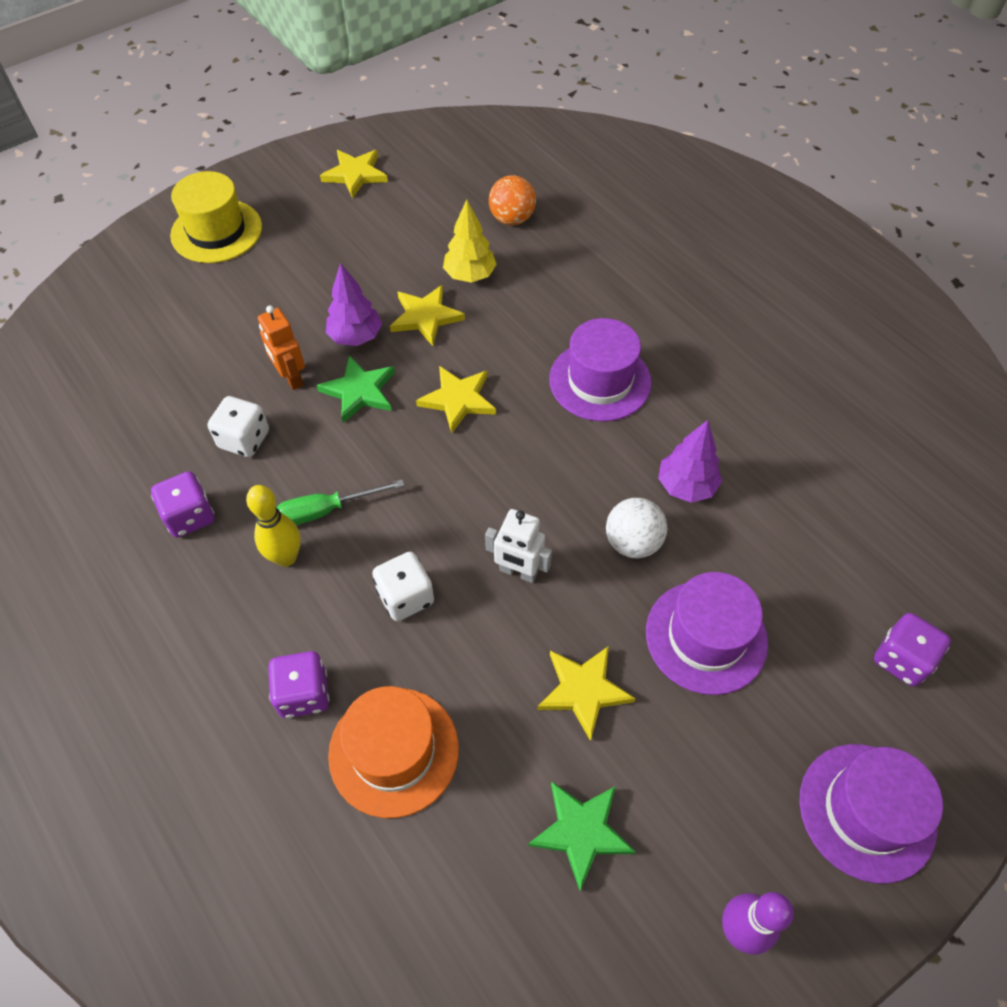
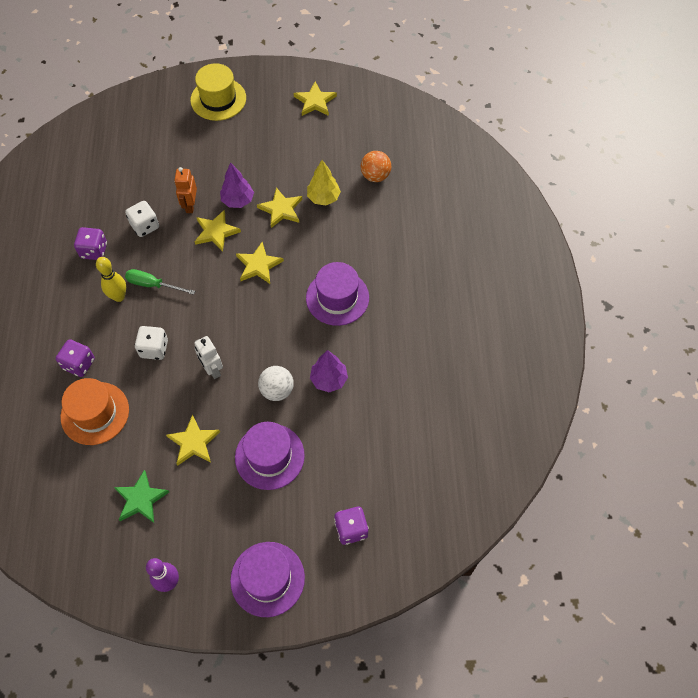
camera: 35 degrees right, 5 degrees up
green star [316,355,395,423] -> yellow star [194,210,241,252]

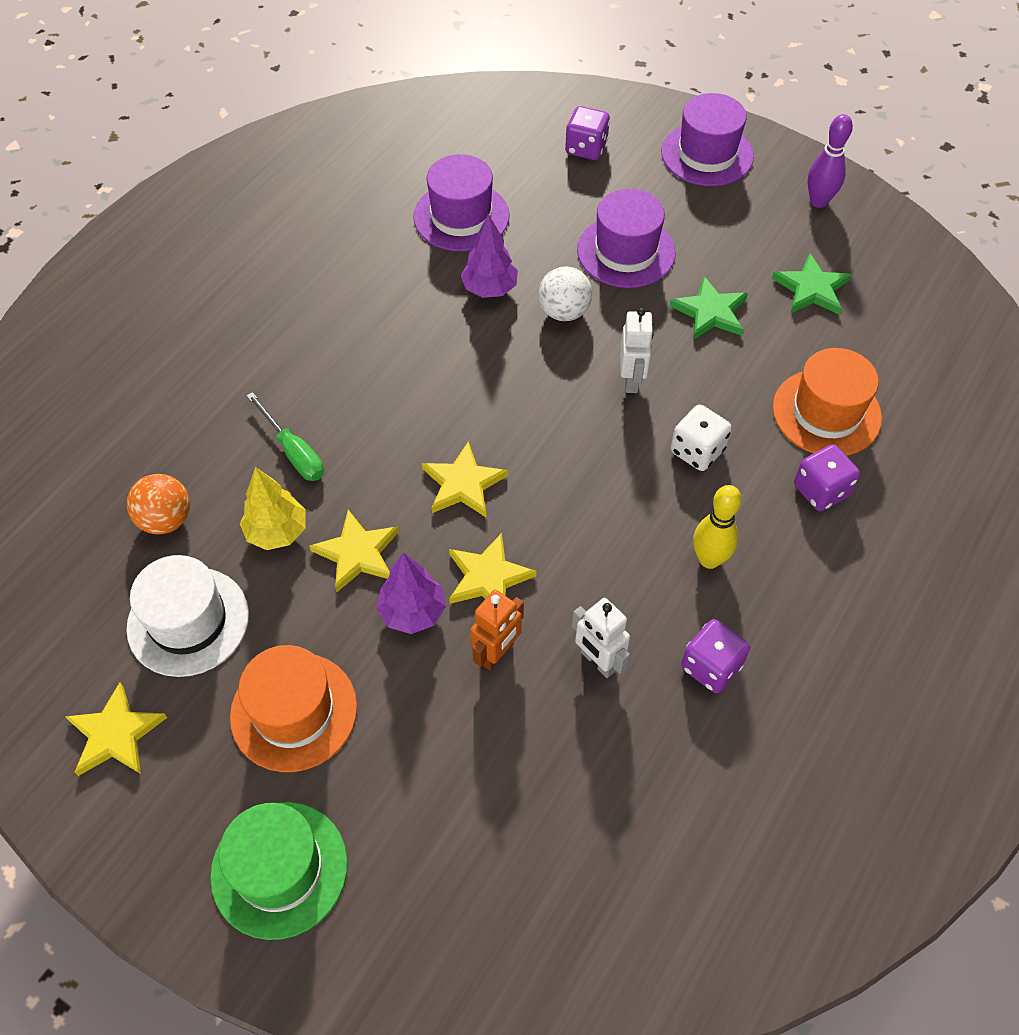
camera: 145 degrees left, 5 degrees down
white dice [125,201,159,237] -> white robot [572,598,630,678]
green screwdriver [125,269,195,295] -> green screwdriver moved to [246,392,324,481]
yellow star [166,414,220,466] -> green star [670,275,748,340]
yellow hat [190,63,246,121] -> green hat [210,802,348,940]
purple hat [306,262,369,326] -> purple hat moved to [413,154,510,251]
none -> white hat [126,555,249,677]
none -> orange hat [230,645,357,772]

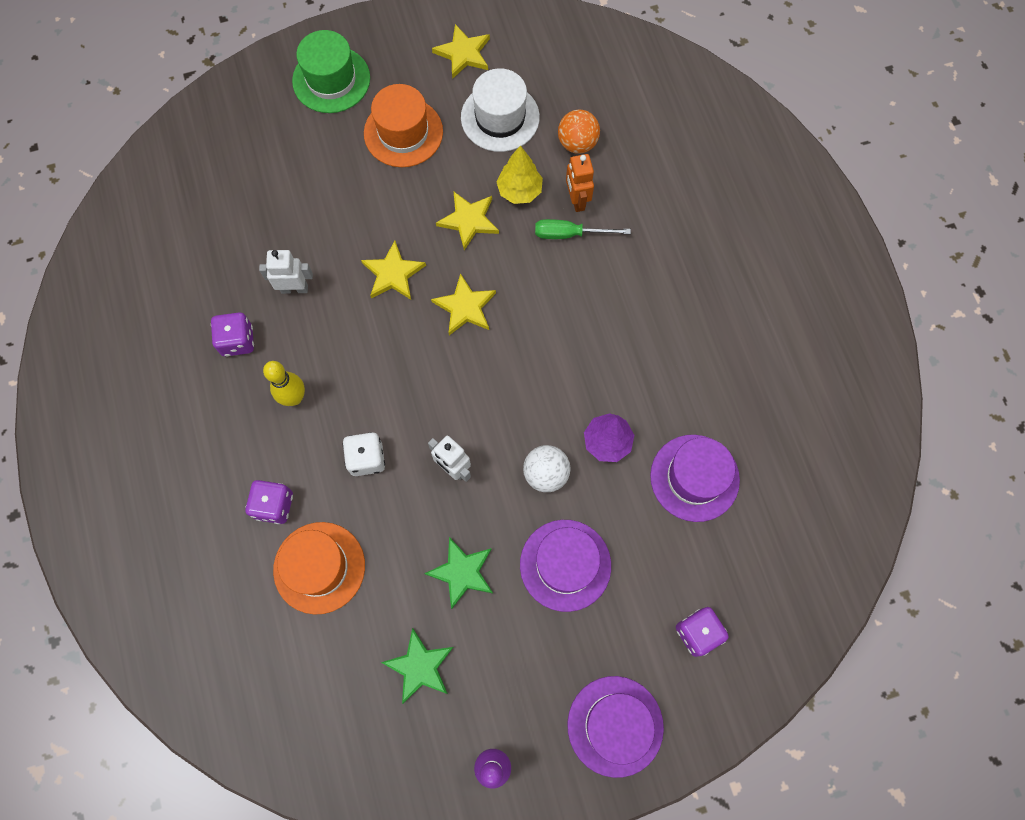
camera: 130 degrees right, 15 degrees up
purple tree [376,552,446,634] -> none
orange robot [470,590,524,671] -> orange robot moved to [566,154,594,212]

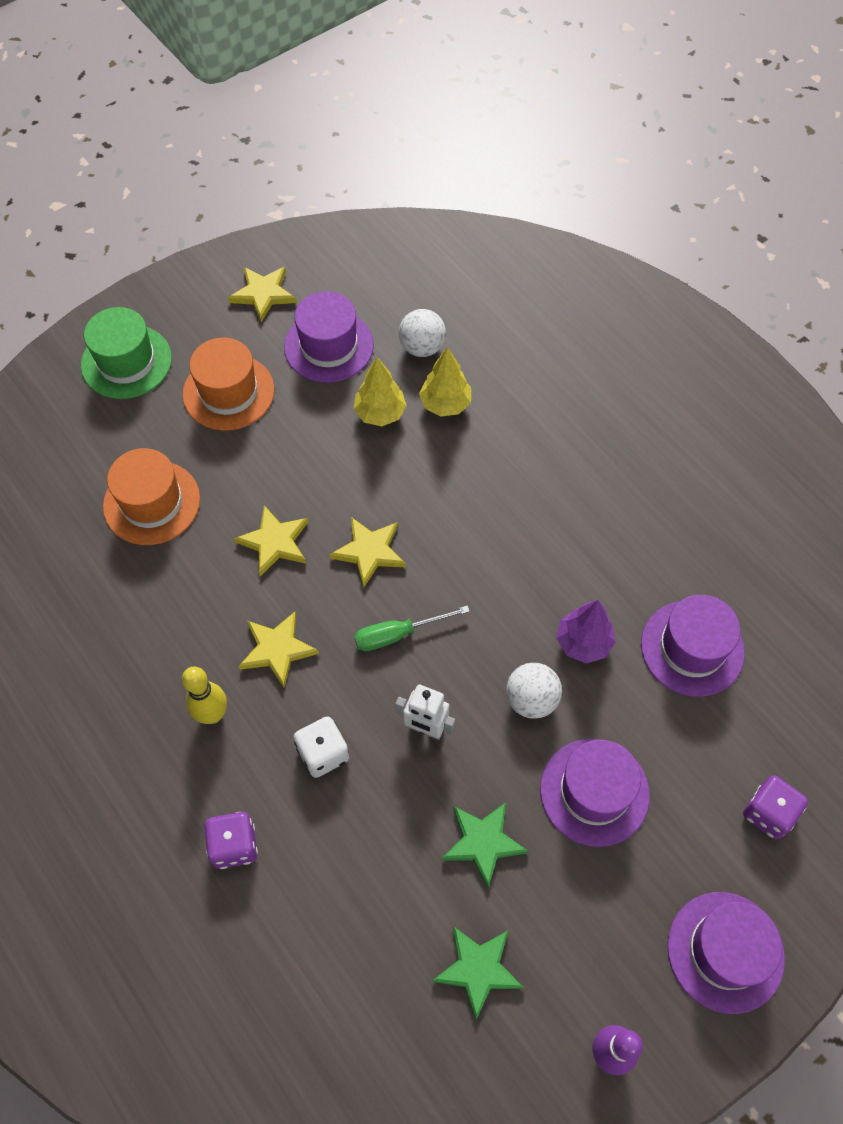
camera: 20 degrees left, 10 degrees down
purple dice [211,312,254,357] -> none
white robot [259,250,313,294] -> none
orange hat [273,522,365,615] -> orange hat moved to [103,448,200,545]
yellow star [436,191,499,250] -> yellow star moved to [239,612,319,688]
white hat [461,68,540,152] -> purple hat [284,291,374,383]
green screwdriver [535,219,631,239] -> green screwdriver moved to [354,605,470,651]
orange ball [558,110,600,154] -> white ball [399,309,446,357]
orange robot [566,154,594,212] -> yellow tree [419,347,471,417]

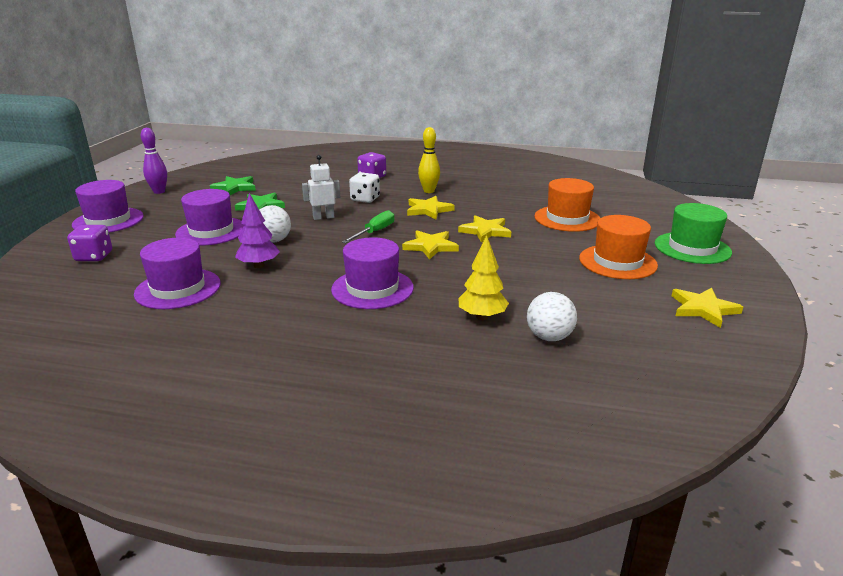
camera: 140 degrees right, 35 degrees down
purple hat [284,291,374,383] -> purple hat moved to [331,237,414,309]
yellow tree [354,357,407,427] -> none

